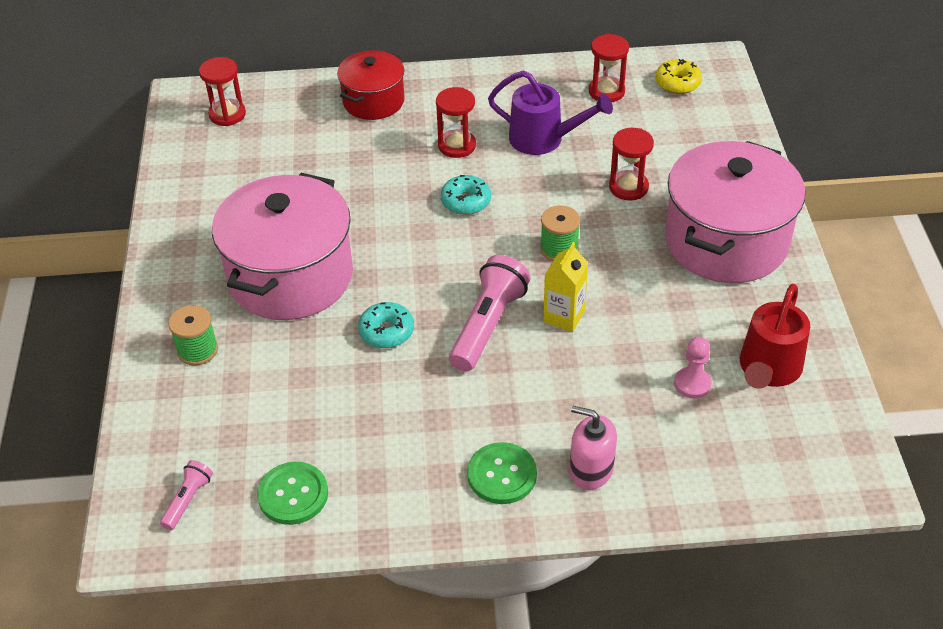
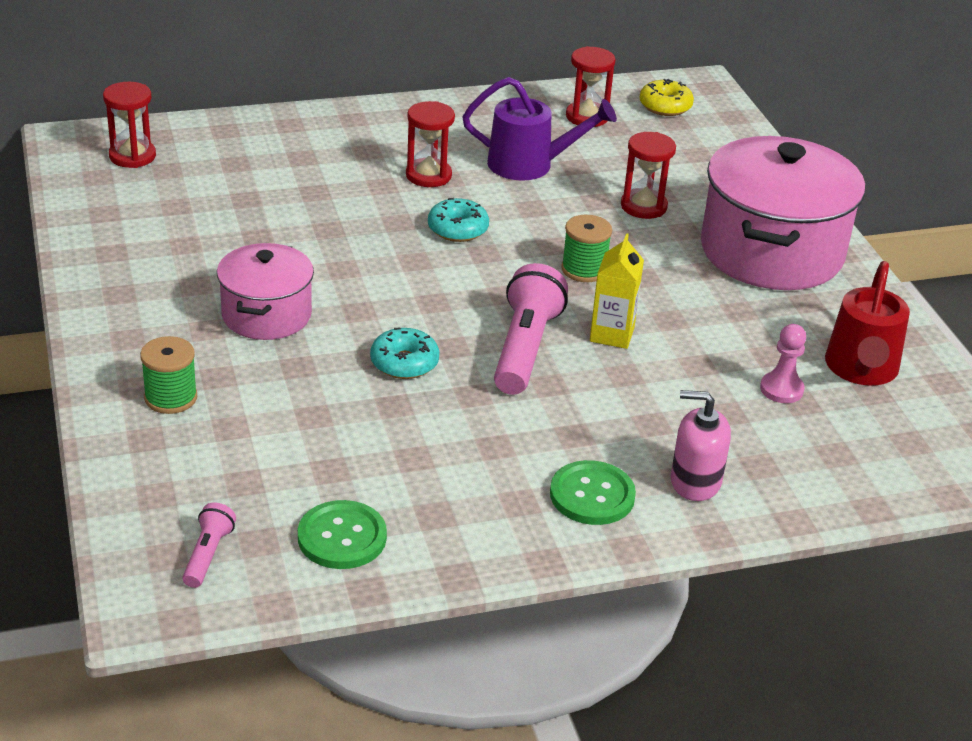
camera: 15 degrees left, 10 degrees down
pink pot [212,173,353,320] -> pink pot [217,243,314,340], size x0.57
red pot [337,50,405,120] -> none

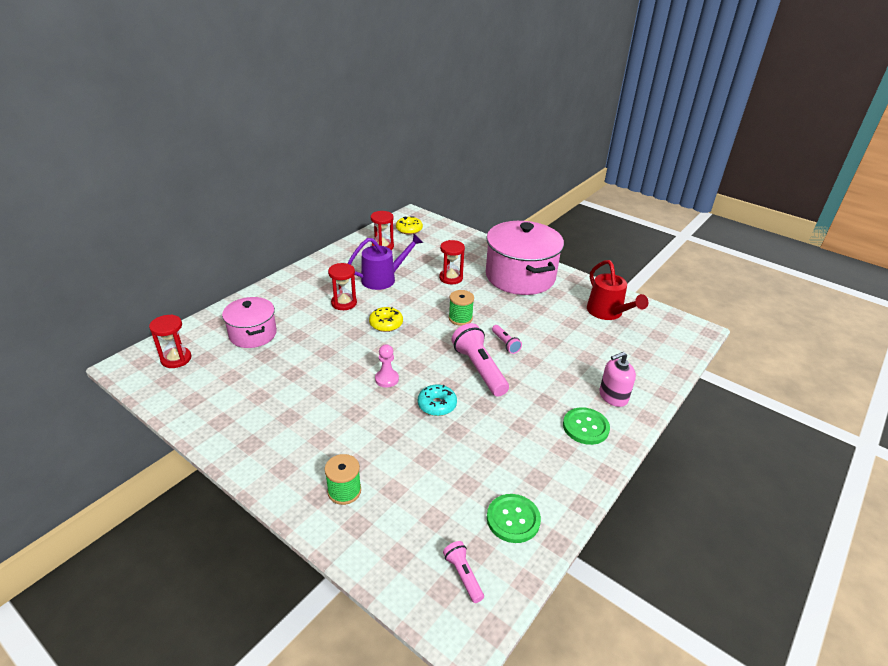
camera: 35 degrees left, 0 degrees up
pink pot [217,243,314,340] -> pink pot moved to [222,297,277,348]
turquoise donut [428,198,489,242] -> yellow donut [369,307,403,332]
yellow carton [590,233,644,349] -> pink flashlight [492,325,522,354]
pink pawn [760,324,806,403] -> pink pawn moved to [375,344,399,387]

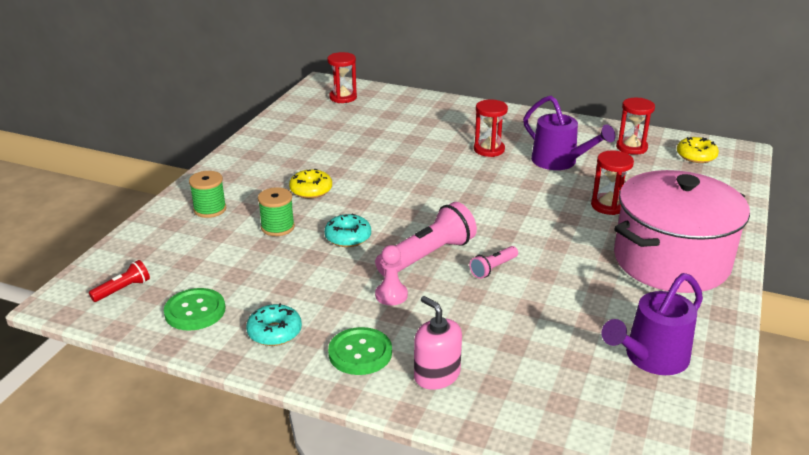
camera: 75 degrees right, 5 degrees down
pink pot [222,297,277,348] -> none
yellow donut [369,307,403,332] -> yellow donut moved to [289,169,332,198]
pink pawn [375,344,399,387] -> pink pawn moved to [375,245,408,306]
pink flashlight [443,541,484,603] -> red flashlight [89,260,150,302]
green spool [449,290,474,326] -> green spool moved to [258,187,295,236]
red watering can [587,260,649,320] -> purple watering can [601,273,703,375]
none -> turquoise donut [246,303,302,346]

